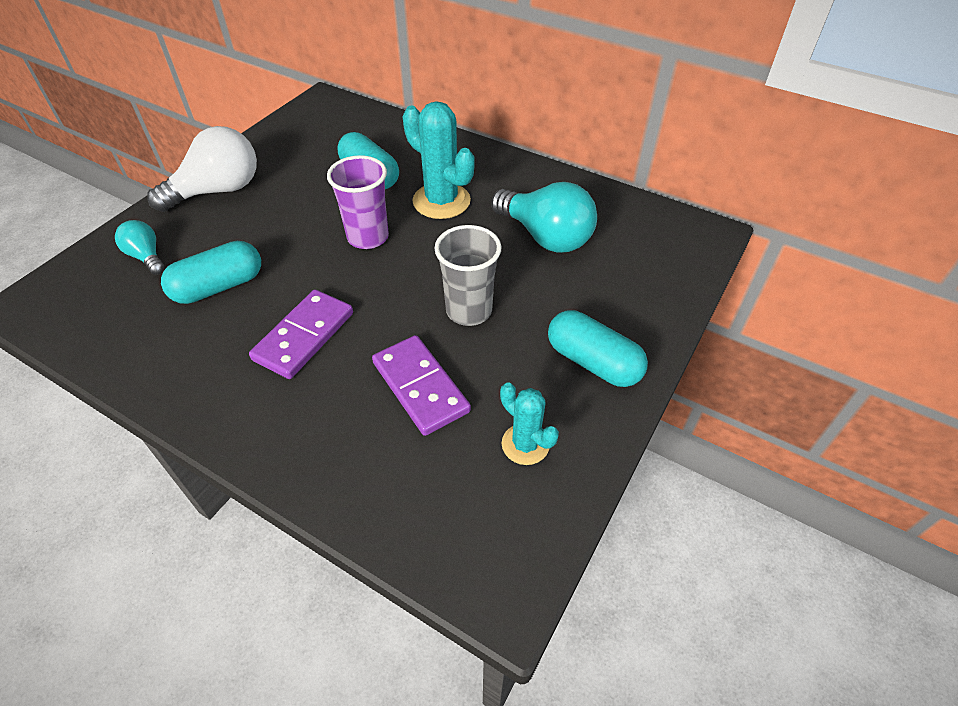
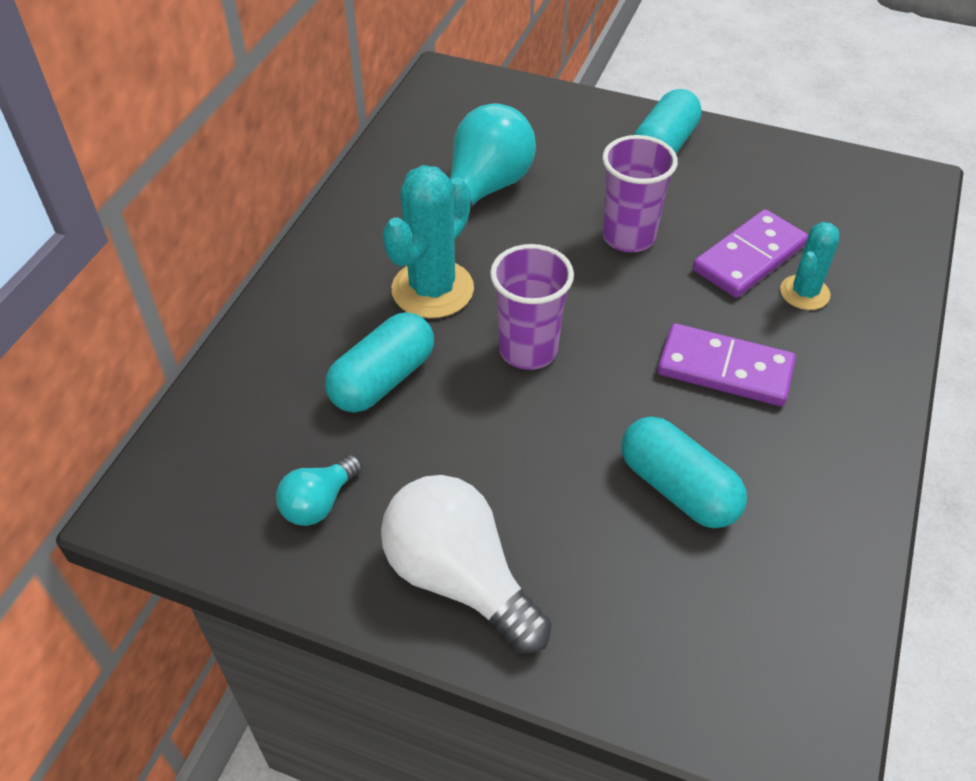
camera: 100 degrees left, 0 degrees up
turquoise light bulb [115,220,165,275] -> turquoise light bulb moved to [276,455,362,526]
grey cup [434,225,502,326] -> purple cup [602,135,678,252]
turquoise cactus [500,382,559,465] -> turquoise cactus moved to [780,222,839,310]

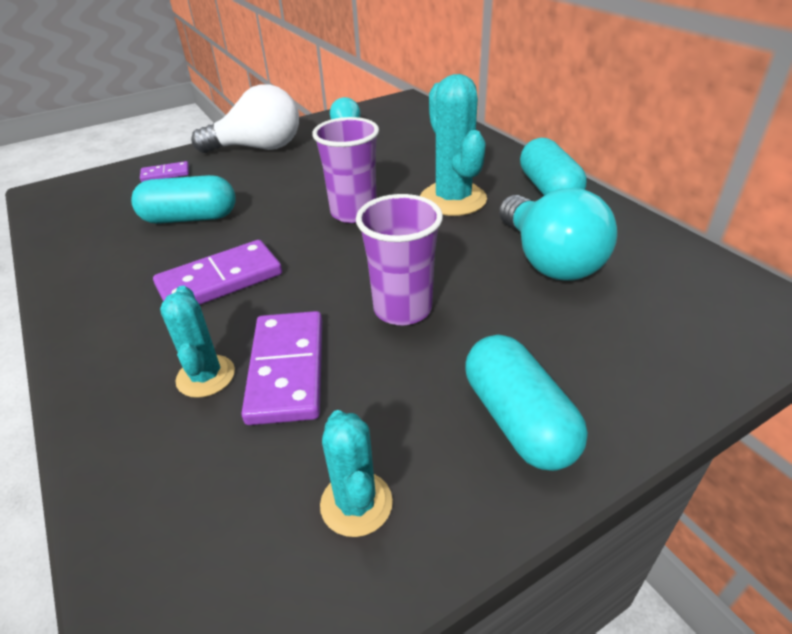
camera: 130 degrees right, 10 degrees down
turquoise capsule [325,312,434,412] -> turquoise capsule moved to [520,138,587,196]
none -> purple domino [140,161,189,182]
none -> turquoise cactus [320,410,393,537]

